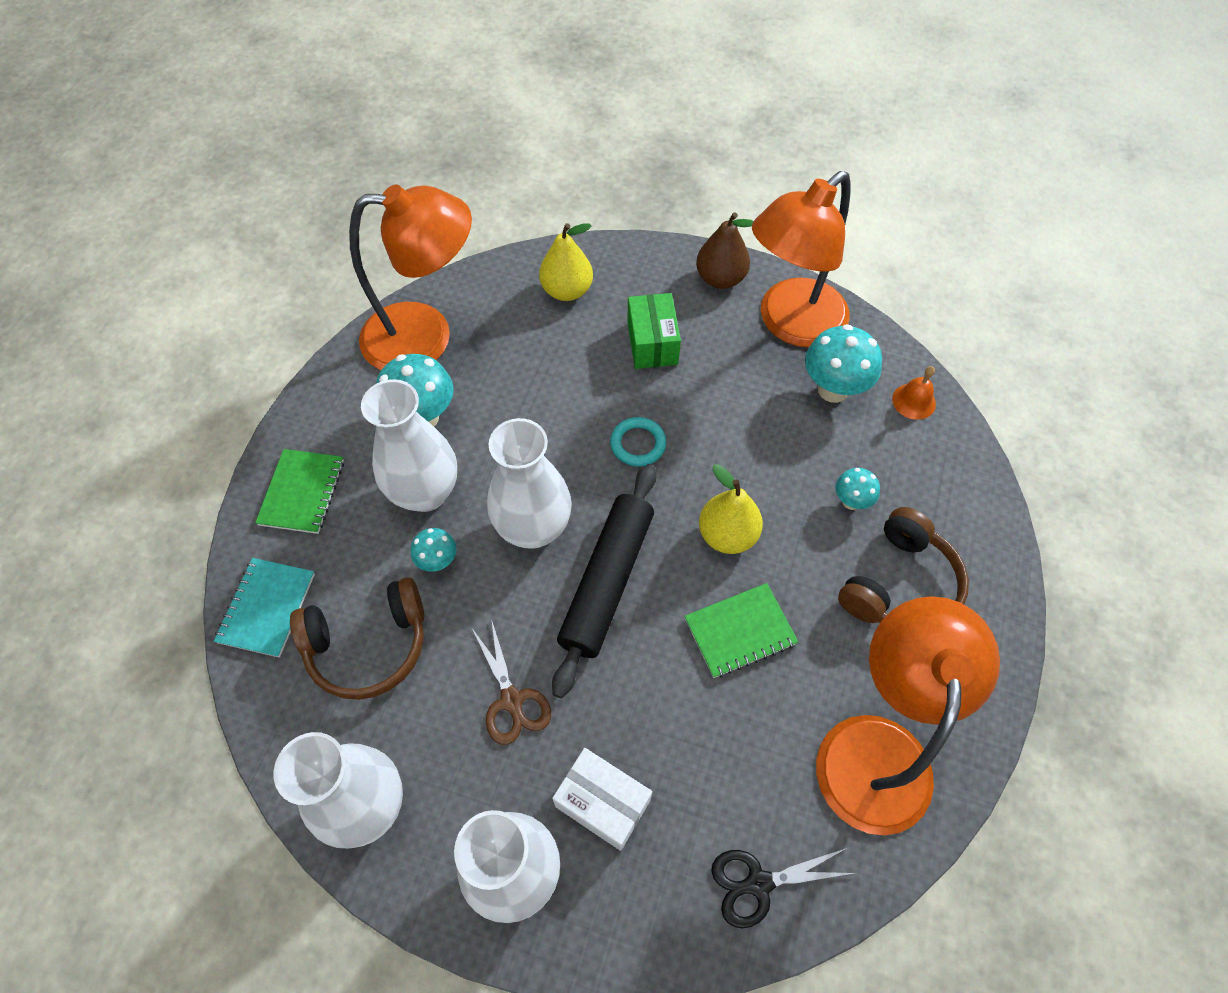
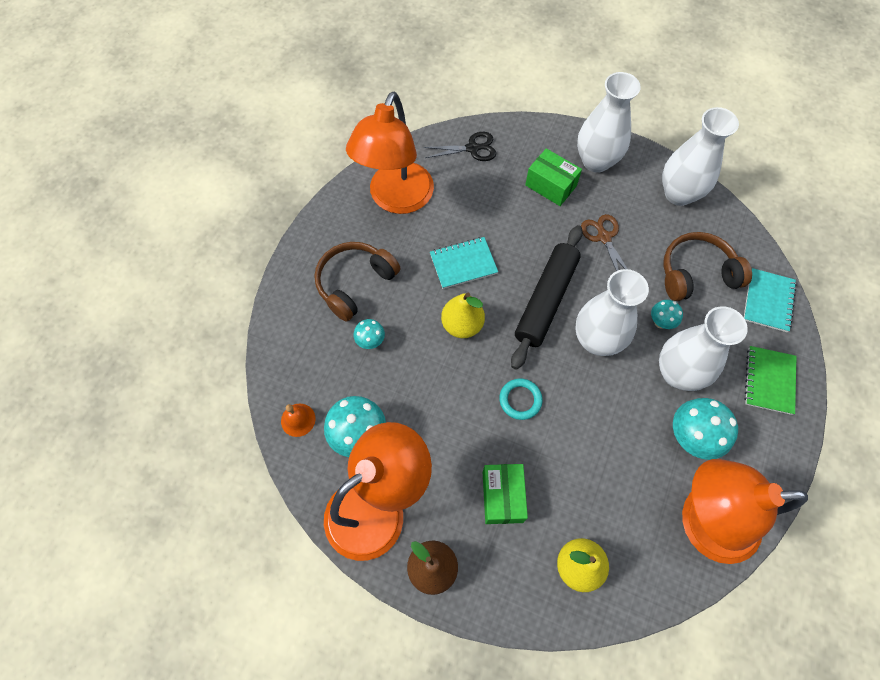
camera: 175 degrees left, 5 degrees up
white box [552,748,652,851] -> green box [525,148,582,206]
green notebook [685,583,798,678] -> turquoise notebook [430,237,498,289]

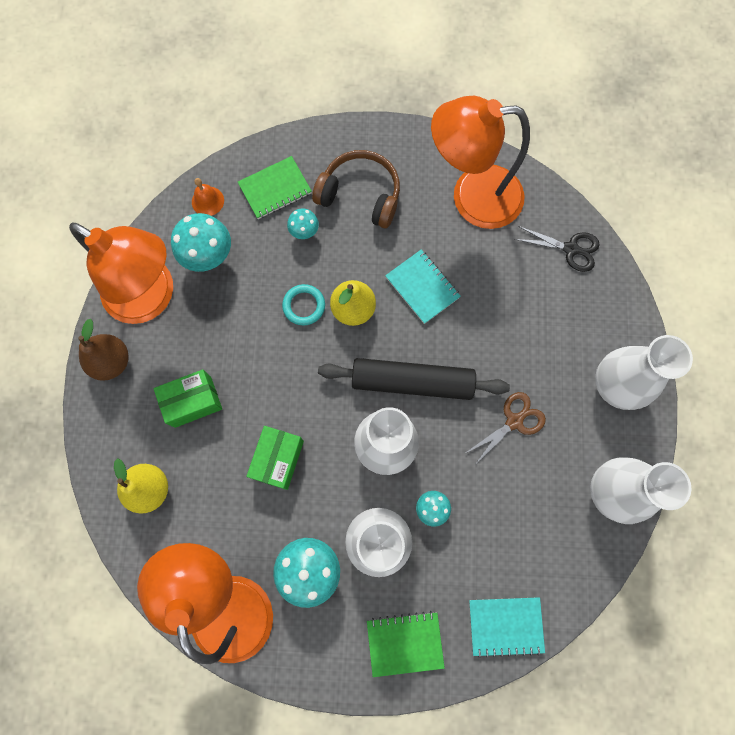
camera: 70 degrees right, 10 degrees up
black scissors [423,132,496,161] -> black scissors turned 45 degrees counterclockwise [514,226,600,272]
turquoise ring [499,378,543,420] -> turquoise ring moved to [282,284,325,325]
green box [525,148,582,206] -> green box moved to [246,426,304,490]
brown headphones [663,232,752,301] -> none
none -> green notebook [238,156,312,219]

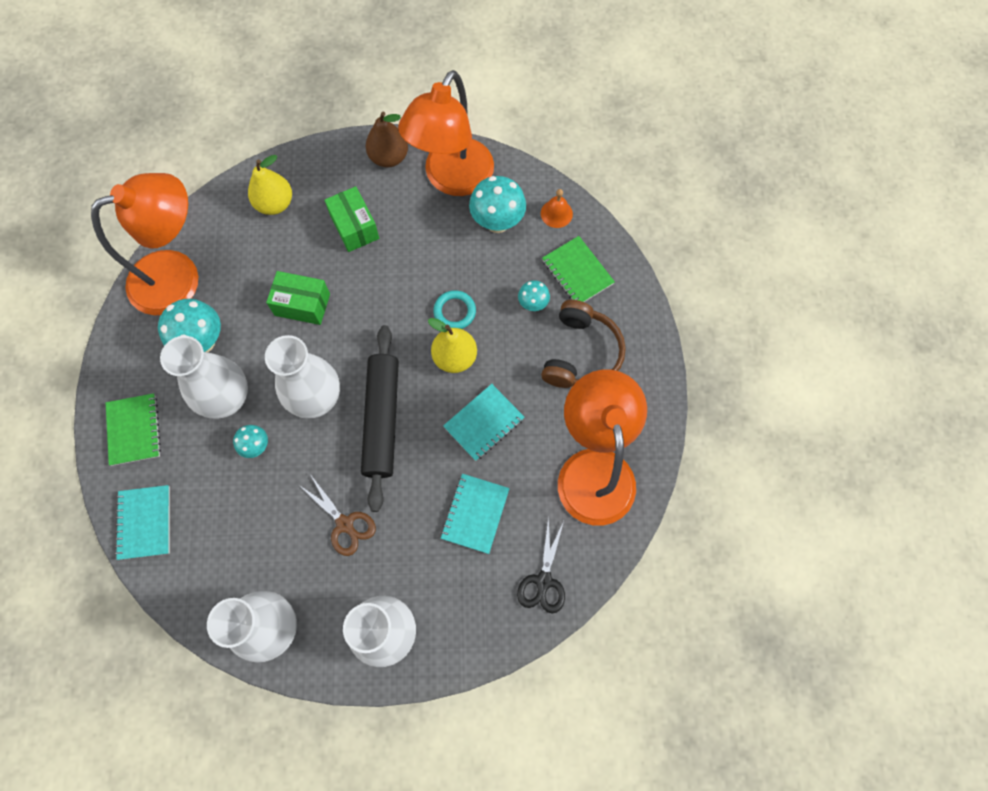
camera: 85 degrees right, 5 degrees down
none -> turquoise notebook [441,474,510,554]

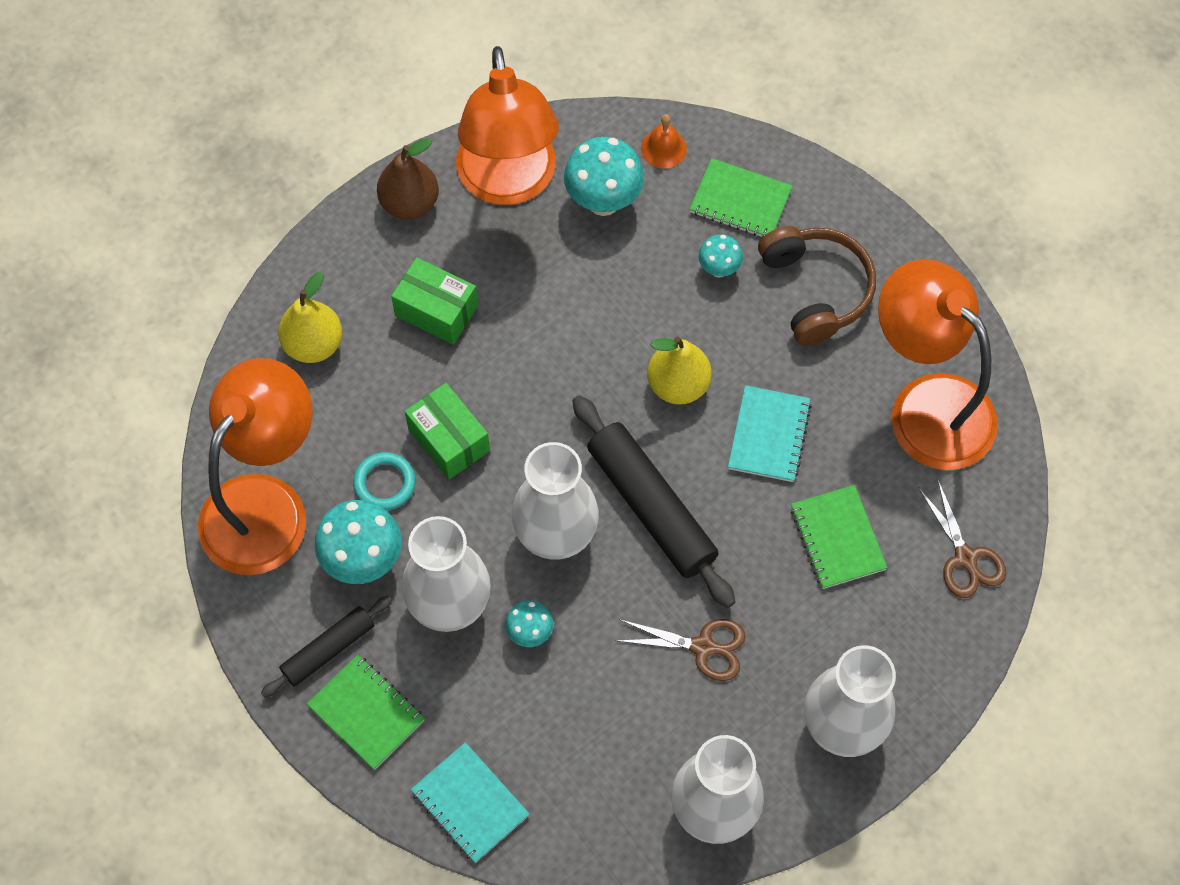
camera: 35 degrees left, 5 degrees down
green box [266,271,330,325] -> green box turned 75 degrees clockwise [405,383,490,480]
turquoise ring [433,290,476,329] -> turquoise ring moved to [353,452,416,511]
turquoise notebook [441,474,510,554] -> green notebook [791,485,888,589]
black scissors [517,517,565,613] -> brown scissors [918,480,1006,598]
none -> black rolling pin [261,596,392,698]

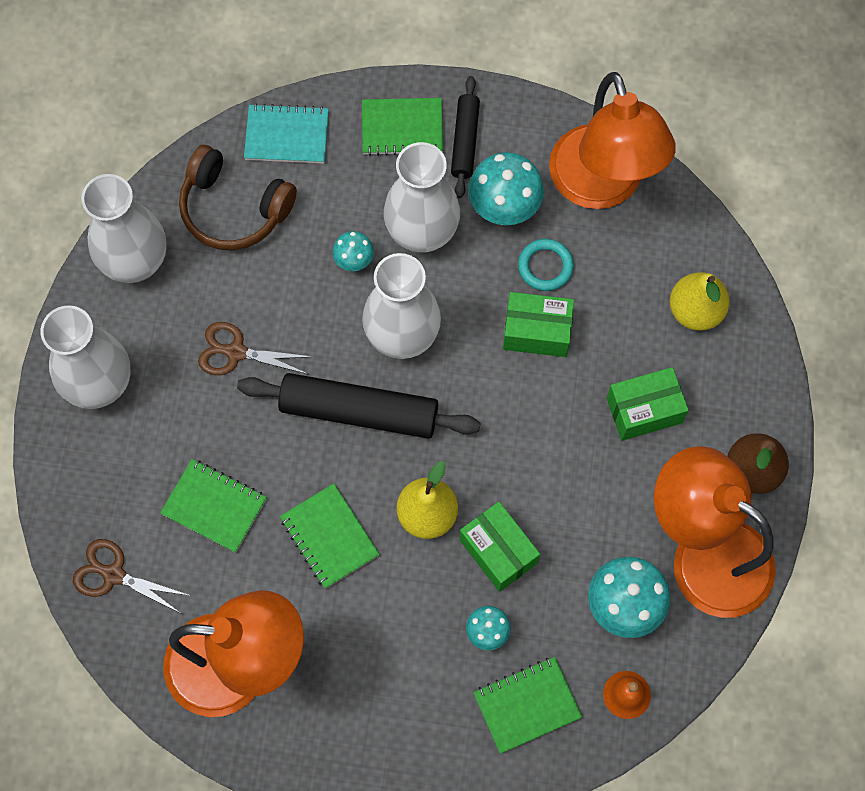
camera: 135 degrees right, 5 degrees up
brown scissors [616,619,746,681] -> brown scissors turned 45 degrees clockwise [198,322,313,375]
turquoise notebook [728,385,812,482] -> green notebook [280,483,380,589]
brown headphones [758,226,876,345] -> brown headphones moved to [179,145,297,251]
none -> green box [459,502,540,592]

